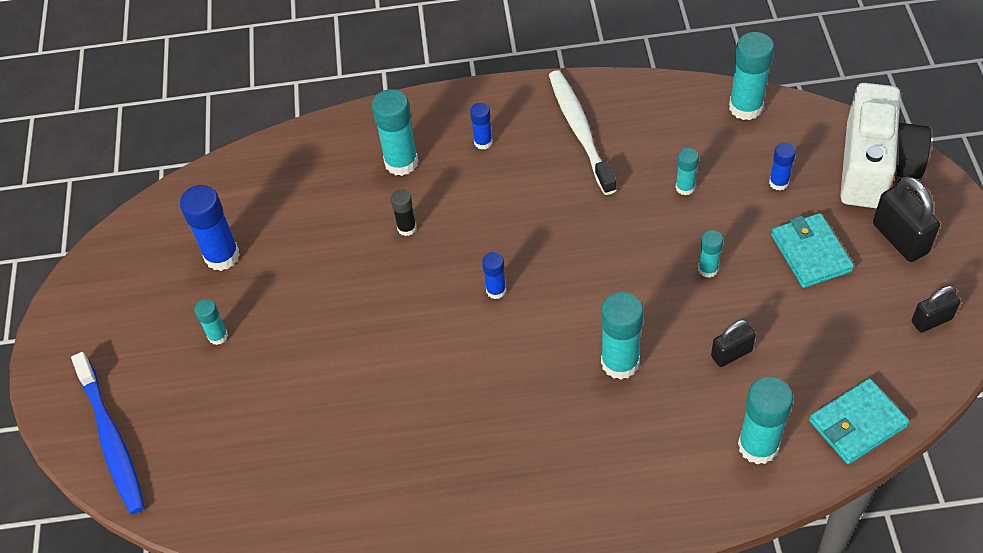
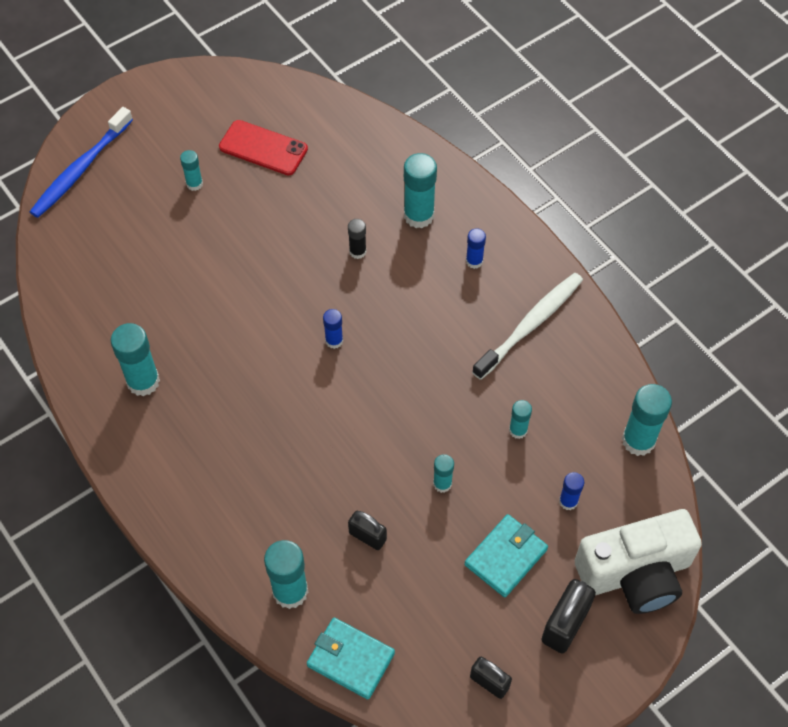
camera: 55 degrees right, 5 degrees up
blue glue stick [180,185,240,271] -> red phone [219,120,308,176]
turquoise glue stick [601,292,644,380] -> turquoise glue stick moved to [111,323,160,396]

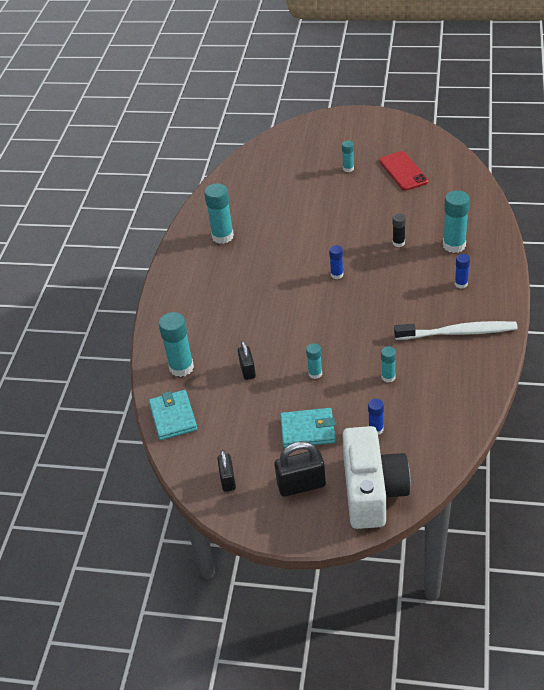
camera: 50 degrees right, 15 degrees down
blue toothbrush [30,107,133,218] -> none
white camera [575,509,702,614] -> white camera turned 120 degrees counterclockwise [343,426,411,529]
turquoise glue stick [622,384,672,456] -> none

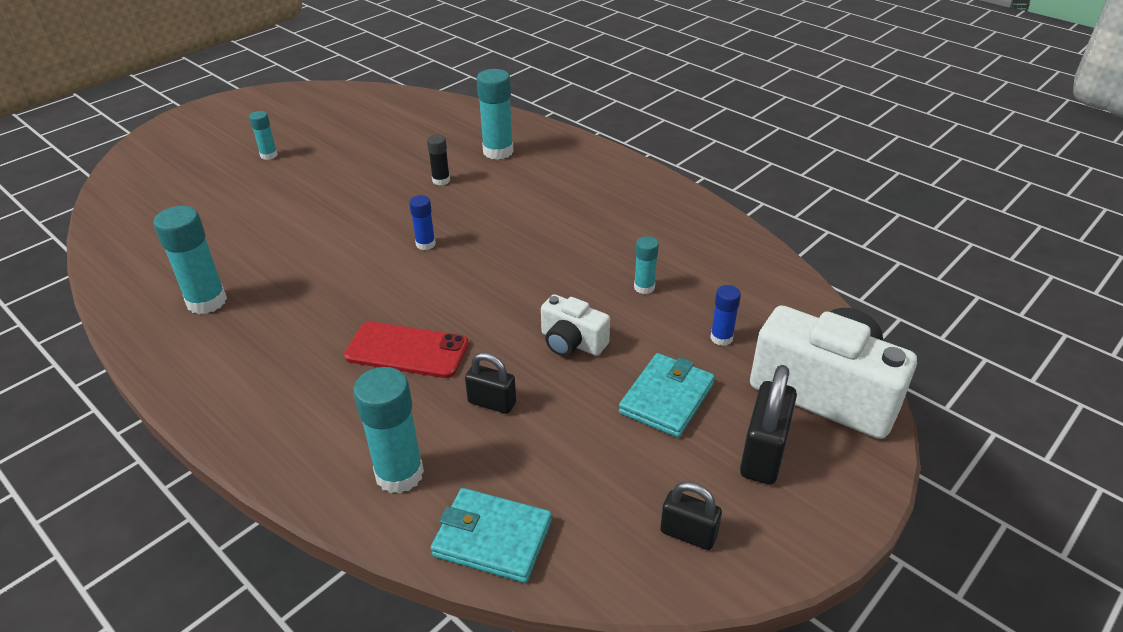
camera: 60 degrees left, 5 degrees down
turquoise glue stick [306,343,322,379] -> white camera [541,294,610,356]
red phone [379,151,429,191] -> red phone moved to [344,321,469,378]
white toothbrush [394,321,518,340] -> none
blue glue stick [455,254,470,289] -> none

